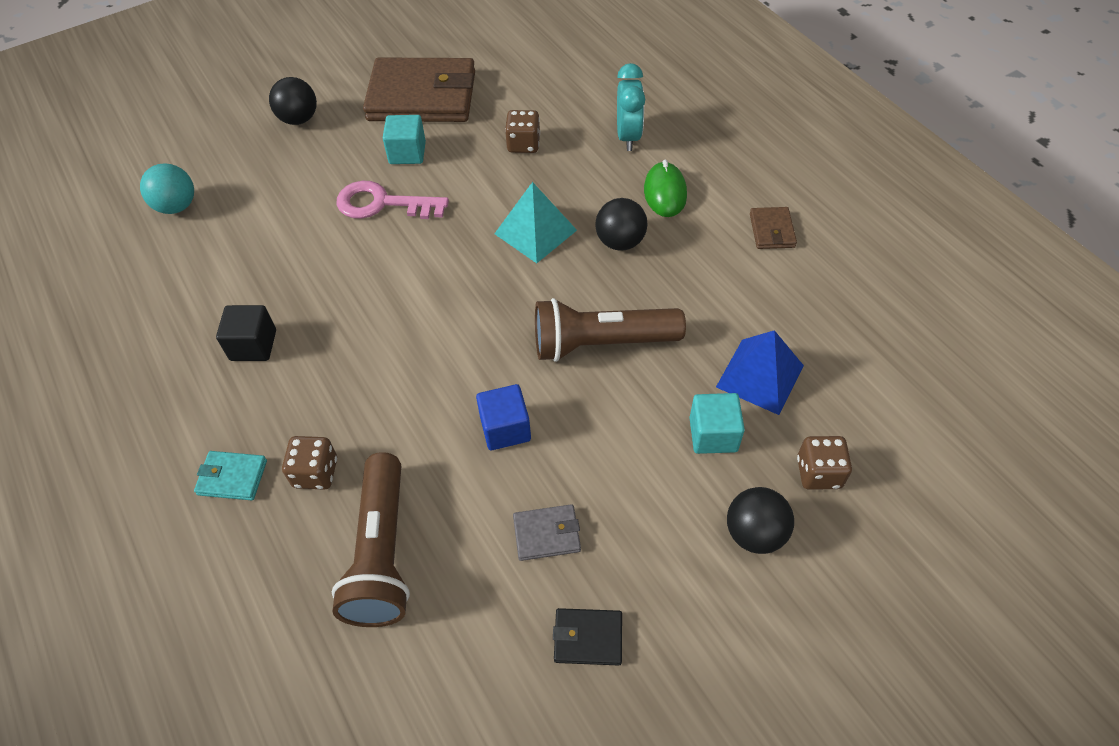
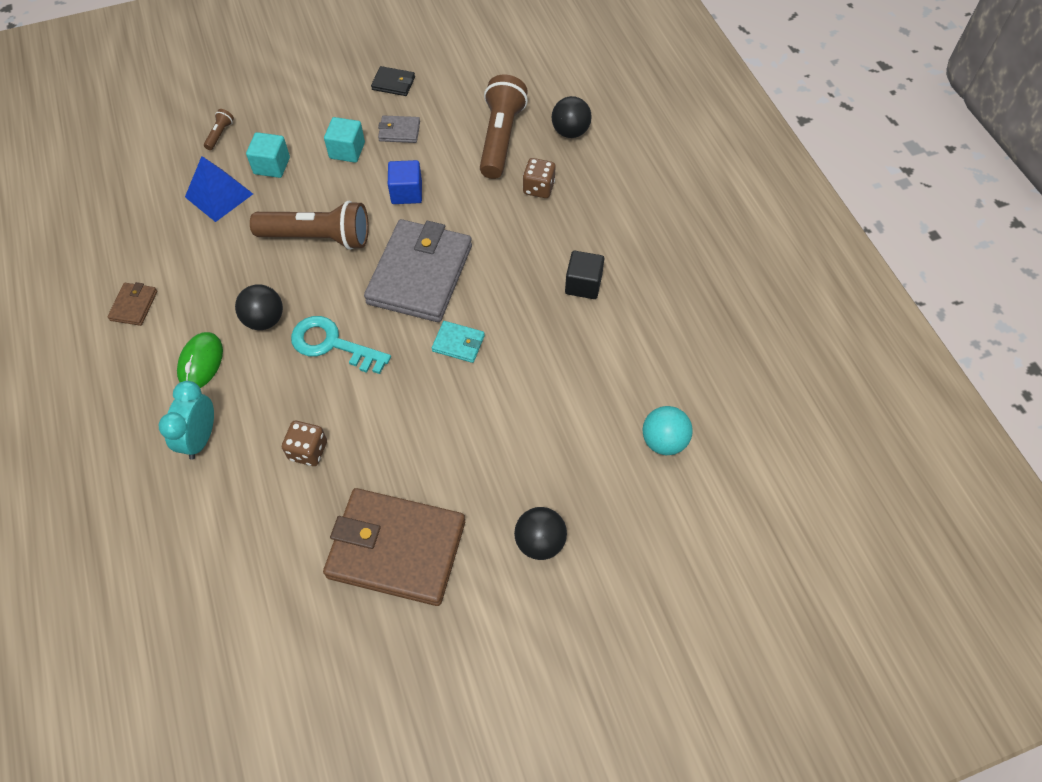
camera: 170 degrees left, 5 degrees up
turquoise wallet [194,451,267,501] -> turquoise wallet moved to [432,321,485,363]
pink key [336,181,449,219] -> none
turquoise cube [383,115,426,164] -> turquoise cube moved to [324,117,365,163]
turquoise pyramid [494,182,577,263] -> turquoise key [291,316,391,374]
black ball [727,487,794,554] -> black ball moved to [552,96,592,138]
brown dice [797,436,852,490] -> brown flashlight [204,109,234,150]
none -> grey wallet [364,219,472,322]

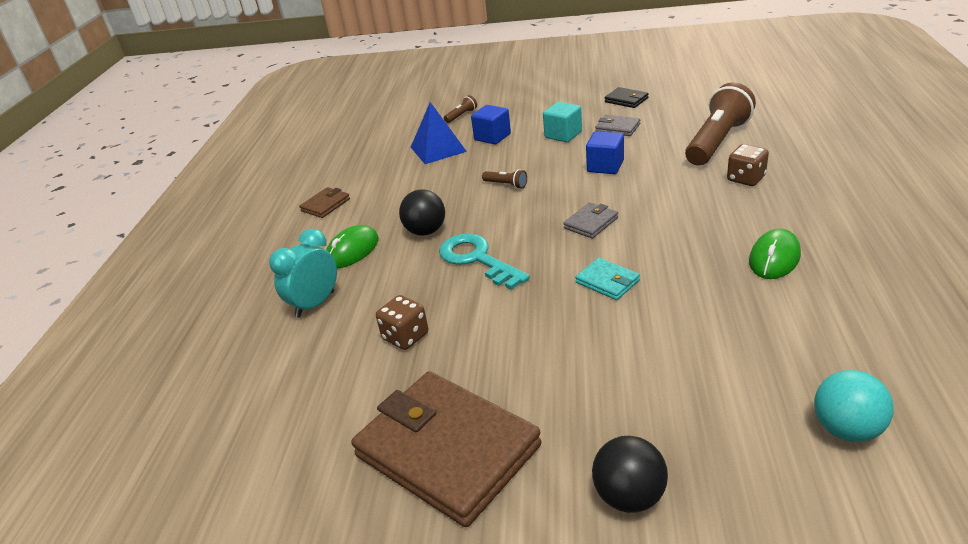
camera: 30 degrees right, 25 degrees down
turquoise cube [246,132,290,178] -> blue cube [471,105,511,144]
brown flashlight [250,201,369,250] -> brown flashlight [482,169,527,189], size x0.41
grey wallet [364,219,472,322] -> grey wallet [563,202,618,239], size x0.42
black ball [552,96,592,138] -> none
black cube [565,251,604,299] -> green mouse [749,228,801,279]

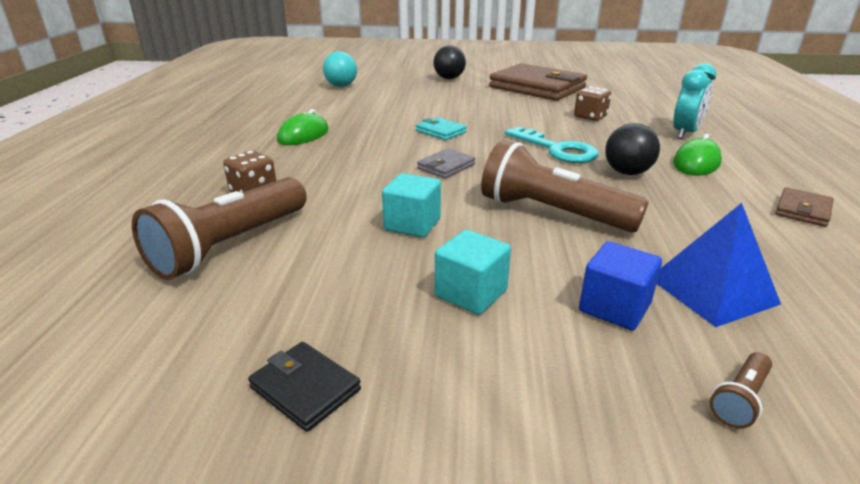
camera: 175 degrees right, 5 degrees down
brown flashlight [482,169,527,189] -> brown flashlight [481,140,649,232], size x2.43
blue cube [586,131,624,174] -> turquoise cube [382,173,441,238]
grey wallet [595,115,640,136] -> none

